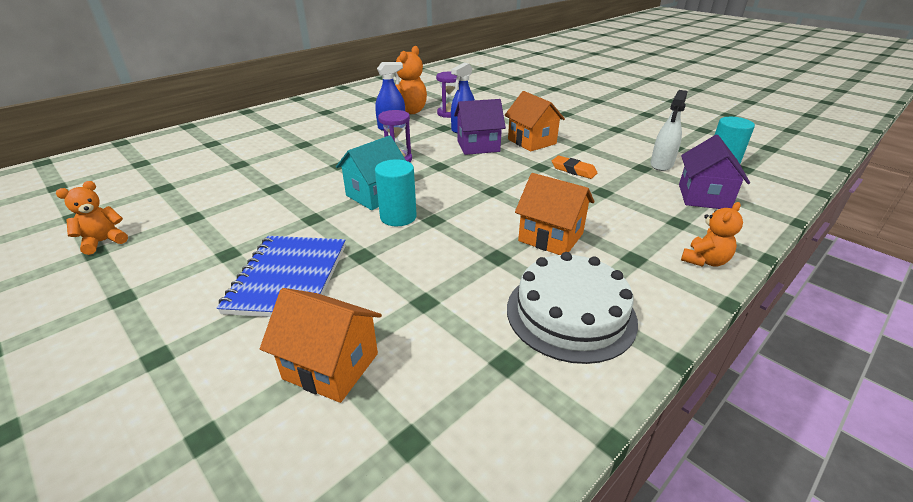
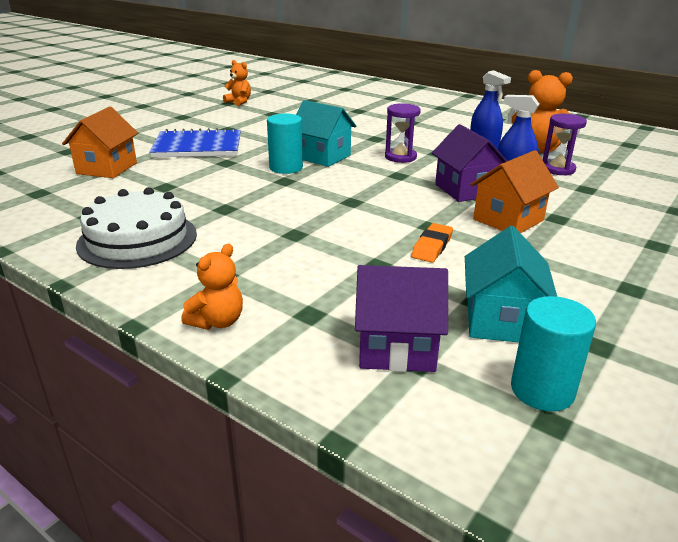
camera: 80 degrees right, 5 degrees down
orange house [515,173,594,255] -> none
white spray bottle [650,90,687,171] -> turquoise house [465,226,557,343]
orange teddy bear [681,202,743,267] -> orange teddy bear turned 90 degrees counterclockwise [181,244,243,330]

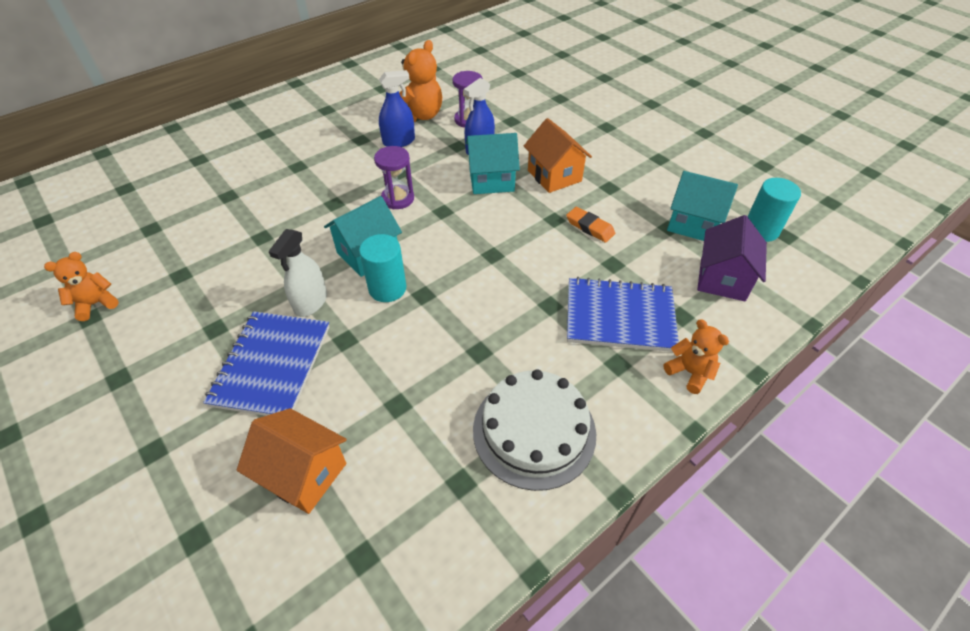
camera: 75 degrees left, 20 degrees up
purple house [432,124,507,202] -> turquoise house [466,133,520,194]
none -> white spray bottle [269,229,327,317]
none -> blue notebook [567,277,679,352]

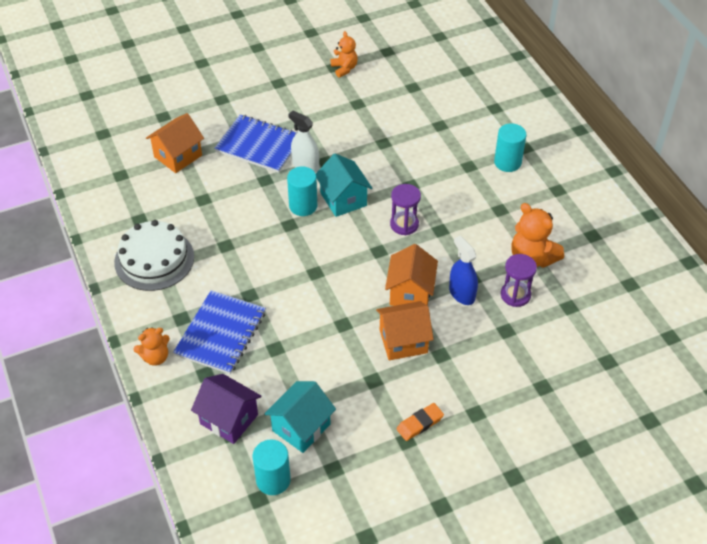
camera: 105 degrees right, 0 degrees up
blue spray bottle [379,70,415,147] -> none
turquoise house [466,133,520,194] -> orange house [385,244,438,306]
orange eraser [566,207,615,243] -> orange eraser moved to [396,403,444,441]
none -> turquoise cylinder [494,123,526,172]

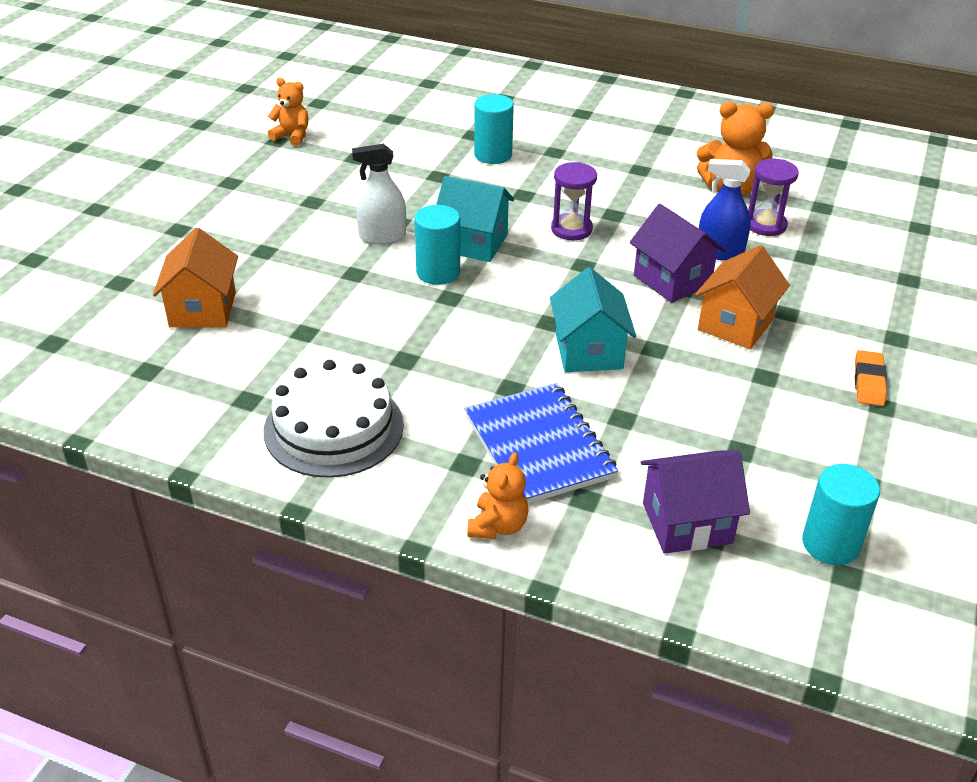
camera: 45 degrees left, 10 degrees down
blue notebook [214,114,298,173] -> none
turquoise house [264,381,336,453] -> turquoise house moved to [550,267,636,372]
orange house [385,244,438,306] -> purple house [630,204,725,303]
turquoise cylinder [494,123,526,172] -> turquoise cylinder moved to [474,94,514,164]

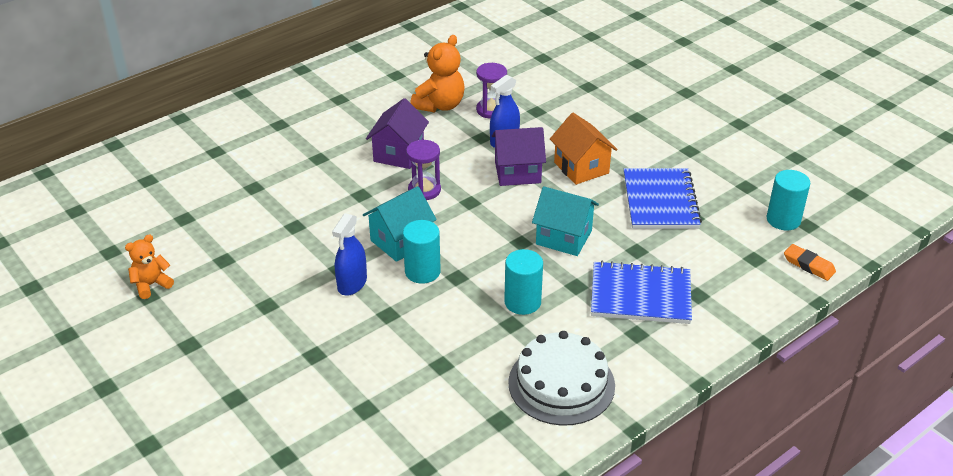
camera: 60 degrees left, 0 degrees up
orange house [153,228,238,328] -> none
white spray bottle [352,144,406,244] -> blue spray bottle [332,213,367,296]
orange teddy bear [467,452,529,539] -> none
turquoise cylinder [474,94,514,164] -> turquoise cylinder moved to [504,249,543,315]
purple house [641,450,750,554] -> purple house moved to [366,98,429,169]
orange eraser [855,350,887,406] -> orange eraser moved to [784,244,836,281]
none -> blue notebook [624,168,702,229]

